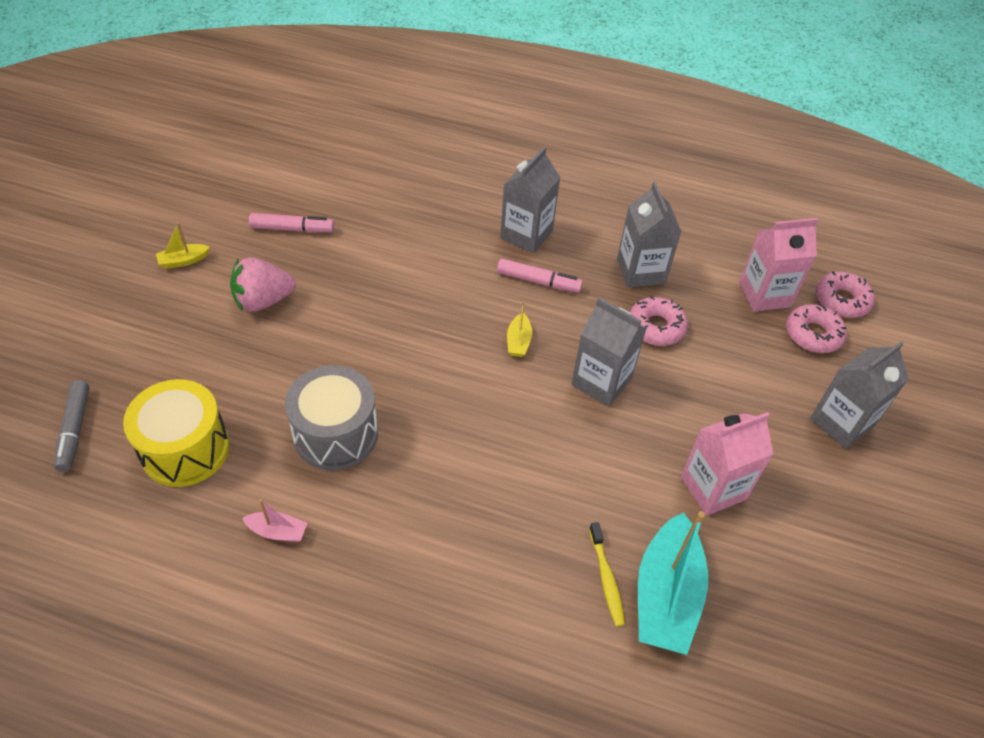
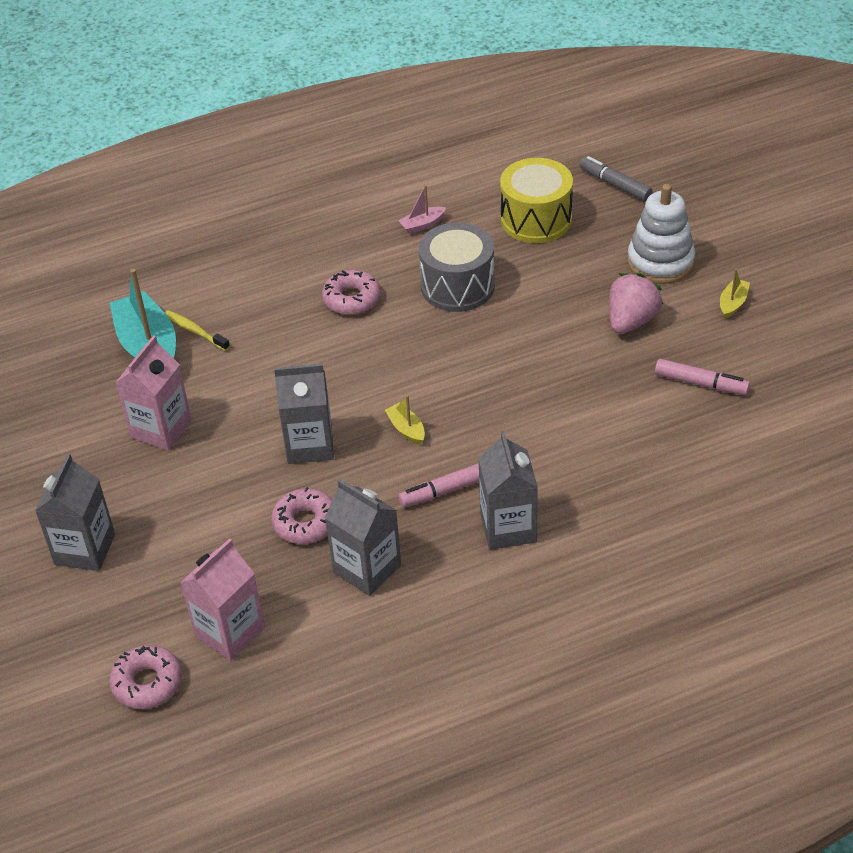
camera: 145 degrees right, 5 degrees down
pink marker [249,213,334,233] -> pink marker turned 120 degrees counterclockwise [655,359,750,395]
pink donut [786,303,847,353] -> pink donut moved to [322,270,381,315]
none -> white stacking toy [627,184,695,284]

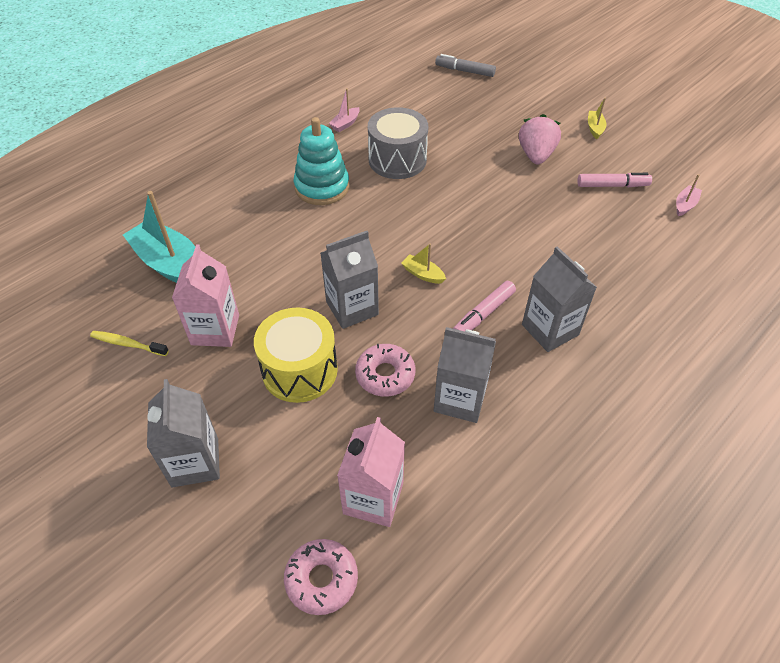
camera: 25 degrees left, 5 degrees up
yellow toothbrush [164,310,230,351] -> yellow toothbrush moved to [90,331,169,356]
pink donut [322,270,381,315] -> turquoise stacking toy [294,117,350,205]
yellow drum [500,158,573,243] -> yellow drum moved to [254,307,338,403]
white stacking toy [627,184,695,284] -> none
none -> pink boat [676,174,702,216]

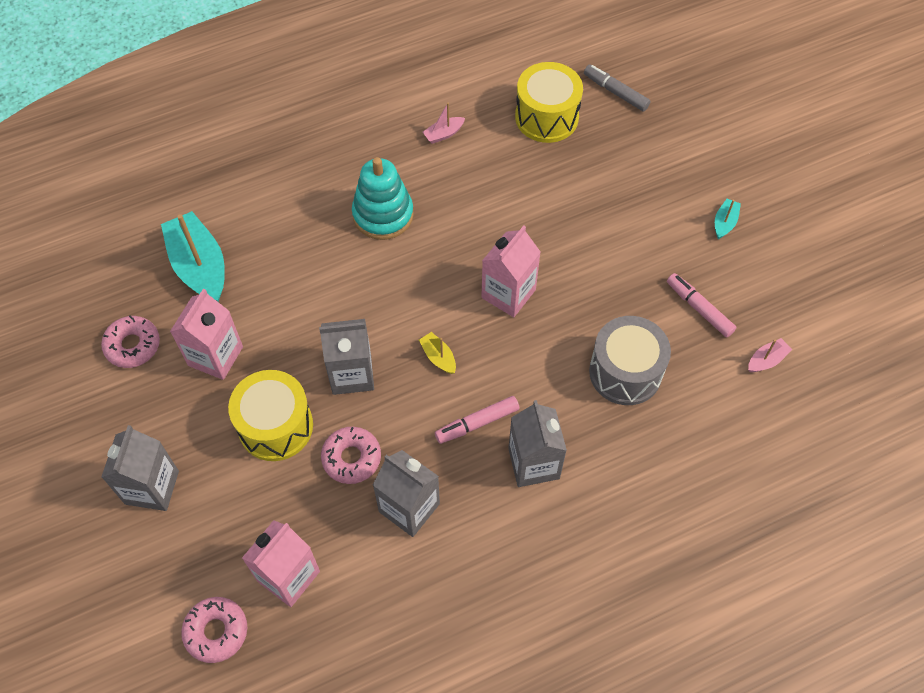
camera: 20 degrees right, 10 degrees up
yellow toothbrush [90,331,169,356] -> pink donut [101,315,160,368]
grey drum [368,107,428,179] -> grey drum moved to [589,316,671,405]
pink strawberry [519,114,561,164] -> none
pink marker [577,173,652,187] -> pink marker turned 150 degrees counterclockwise [667,273,737,337]
yellow boat [588,98,607,139] -> turquoise boat [715,199,741,239]
none -> pink carton [481,225,541,317]
none -> yellow drum [515,62,583,143]

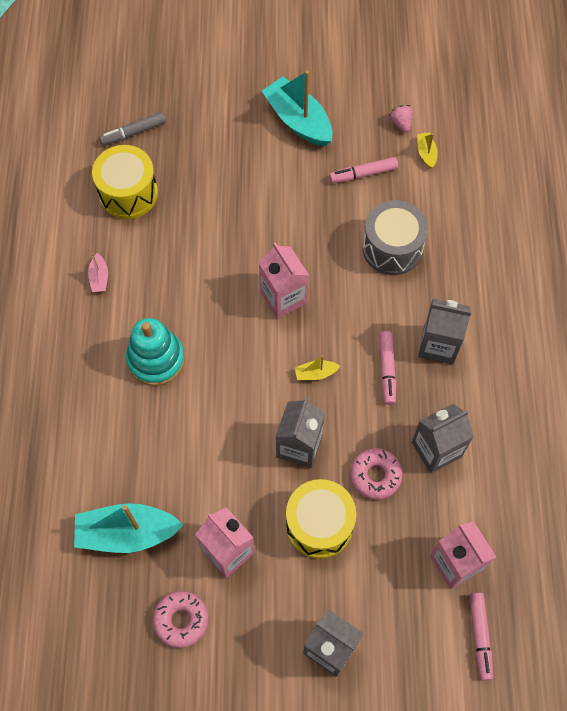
camera: 65 degrees left, 5 degrees up
pink donut [181,597,247,663] -> pink marker [469,592,493,681]
turquoise boat [715,199,741,239] -> turquoise boat [262,70,332,146], size x2.22
pink boat [748,338,792,372] -> yellow boat [417,132,438,169]
none -> pink strawberry [390,105,413,132]

